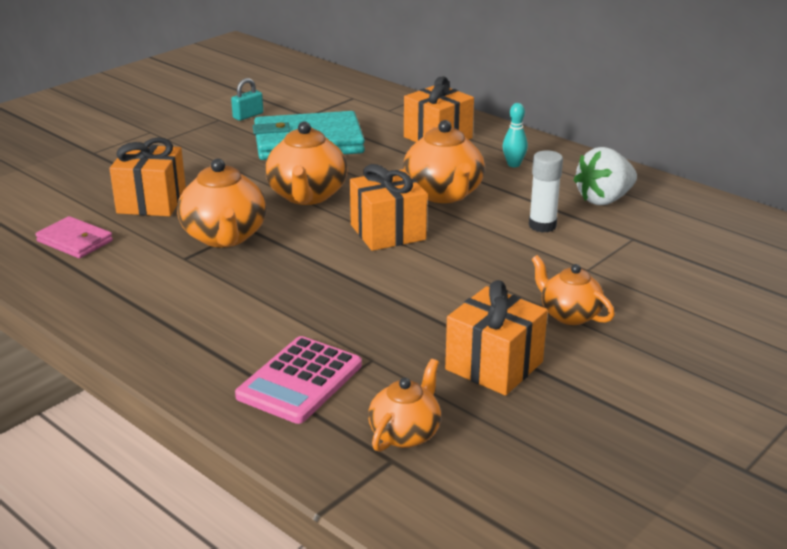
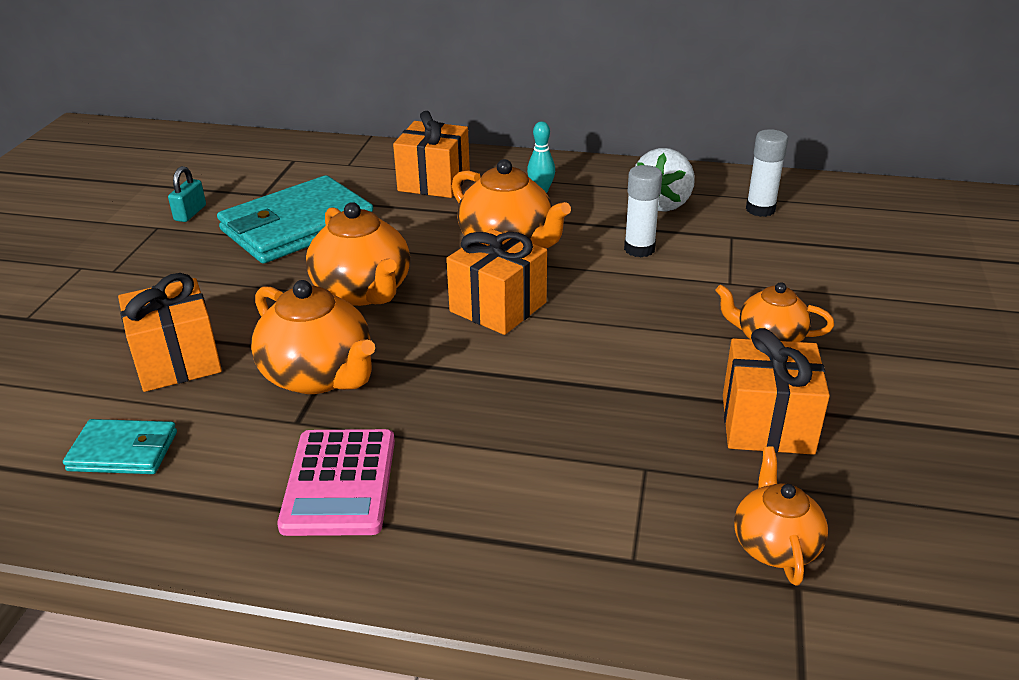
camera: 30 degrees left, 5 degrees up
pink wallet [36,216,113,258] -> turquoise wallet [63,419,177,474]
pink calculator [235,336,362,424] -> pink calculator moved to [277,429,395,536]
none -> white glue stick [746,129,788,217]

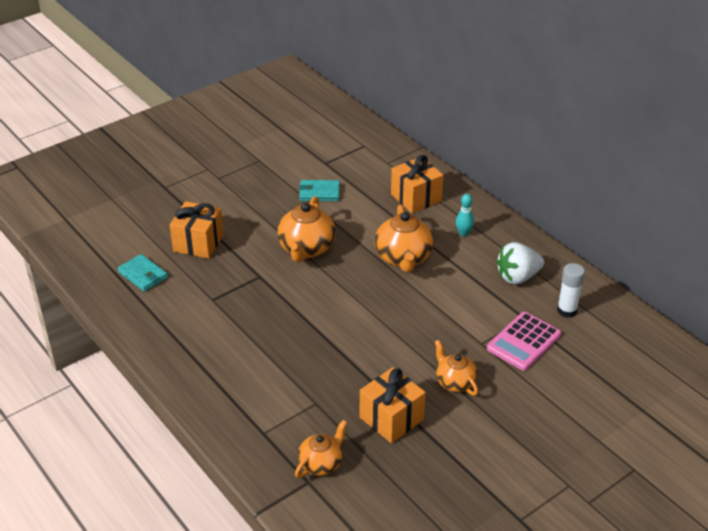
camera: 40 degrees right, 5 degrees up
turquoise padlock [168,166,206,222] -> none
turquoise wallet [217,175,373,264] -> turquoise wallet [299,180,340,201], size x0.51
orange teapot [251,280,375,394] -> none
pink calculator [277,429,395,536] -> pink calculator moved to [487,312,561,371]
orange gift [446,229,547,335] -> none
white glue stick [624,165,662,257] -> none

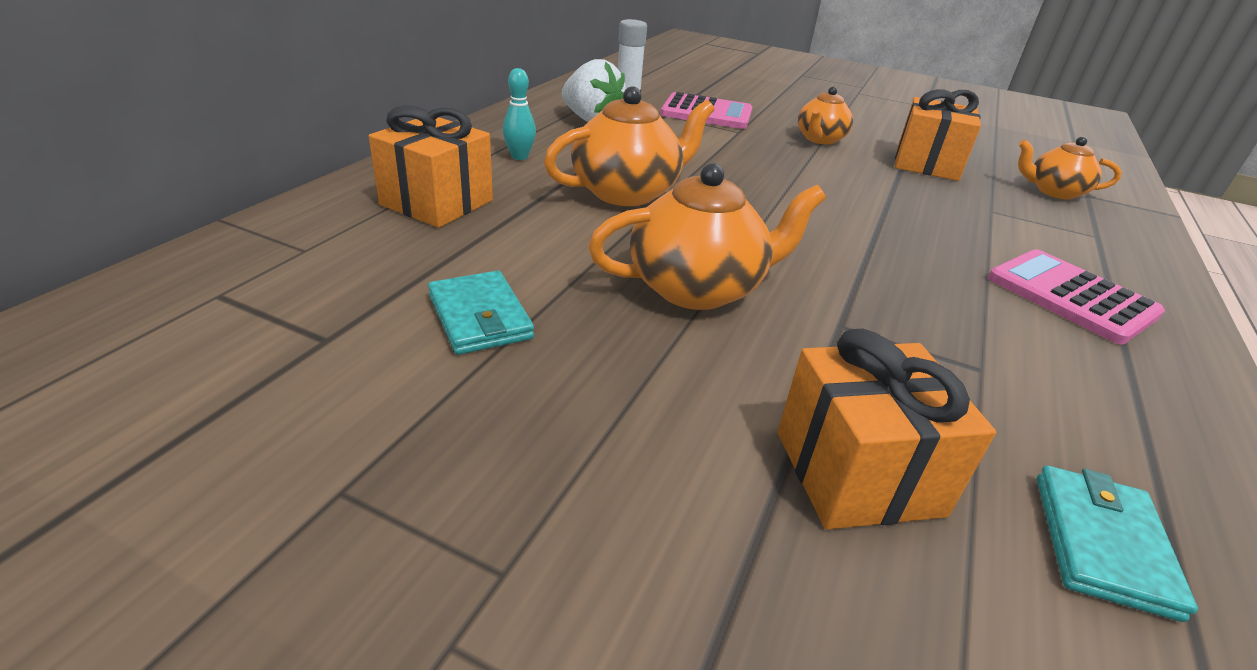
camera: 120 degrees left, 5 degrees down
none -> pink calculator [988,249,1165,344]

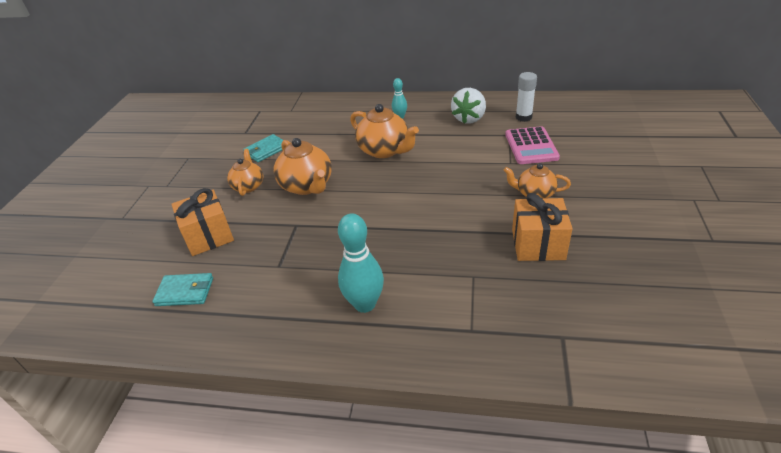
camera: 80 degrees right, 5 degrees up
orange gift [369,105,493,228] -> none
pink calculator [988,249,1165,344] -> turquoise bowling pin [338,214,384,313]
orange teapot [1018,137,1122,200] -> orange teapot moved to [227,149,263,196]

